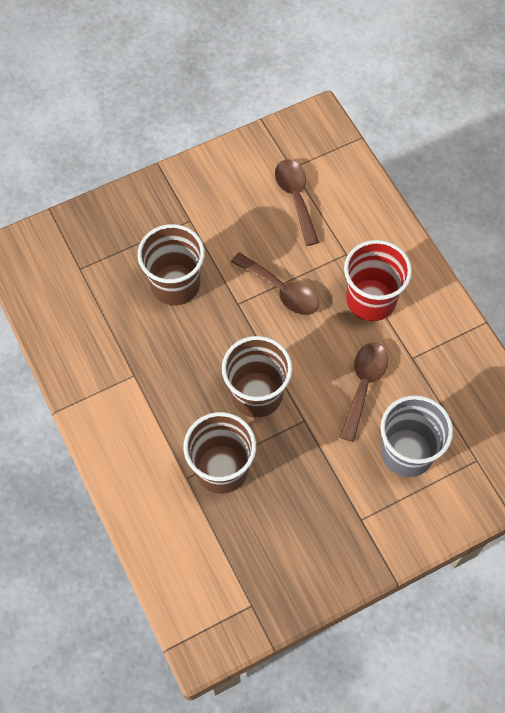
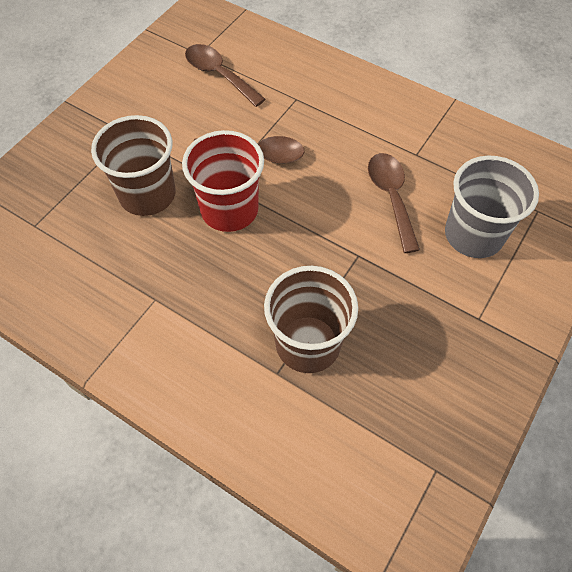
camera: 30 degrees left, 5 degrees down
brown cup [222,336,292,418] -> none
red cup [344,240,412,321] -> red cup moved to [182,130,264,232]

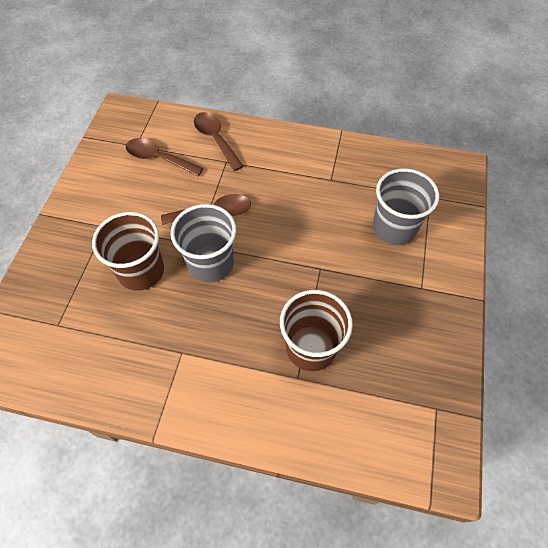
camera: 20 degrees left, 0 degrees up
red cup [182,130,264,232] -> grey cup [171,204,236,283]
brown spoon [368,153,420,253] -> brown spoon moved to [194,112,244,171]

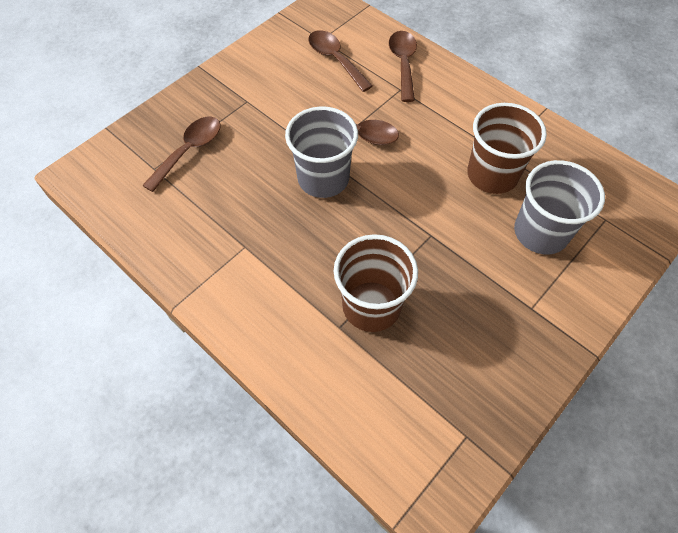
camera: 30 degrees right, 0 degrees up
brown cup [92,212,164,291] -> brown cup moved to [467,103,547,194]
none -> brown spoon [142,117,221,192]

